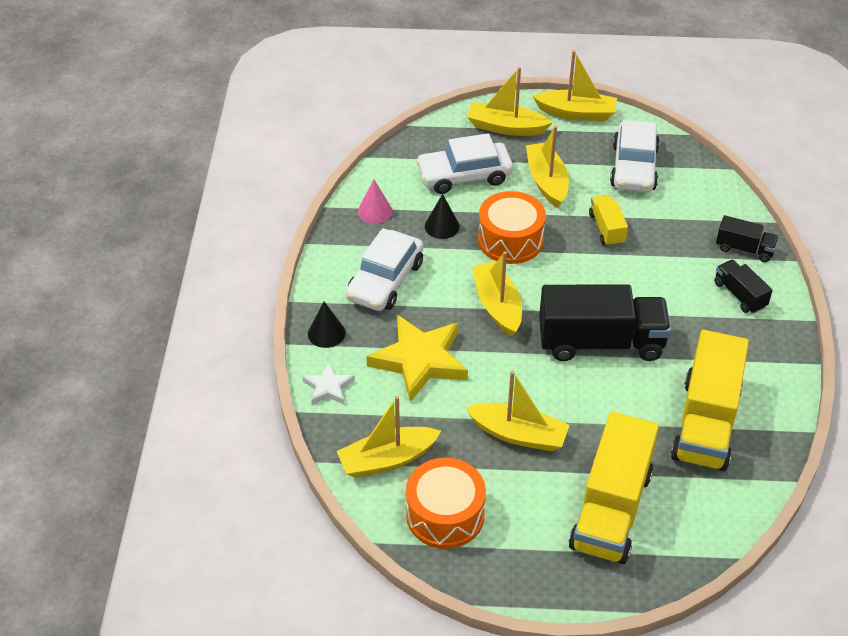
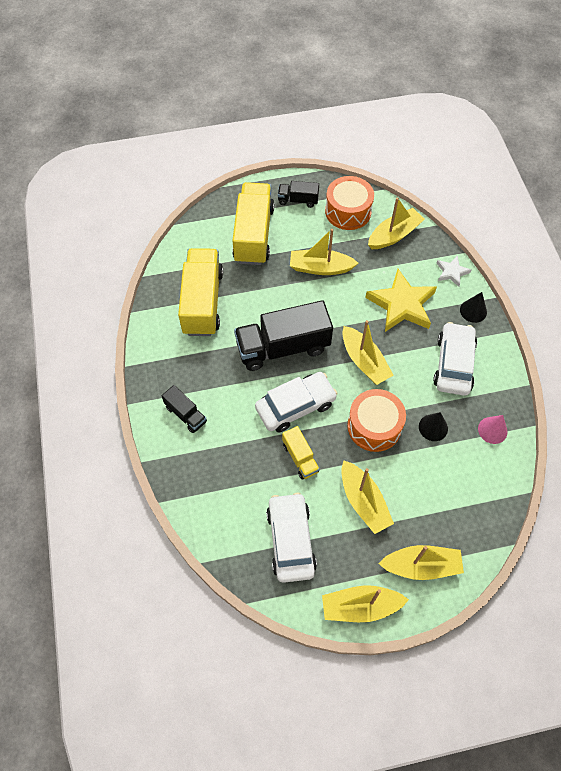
camera: 165 degrees right, 15 degrees up
white car [416,133,513,194] -> white car moved to [255,372,337,432]
black truck [716,215,779,262] -> black truck moved to [278,181,319,208]

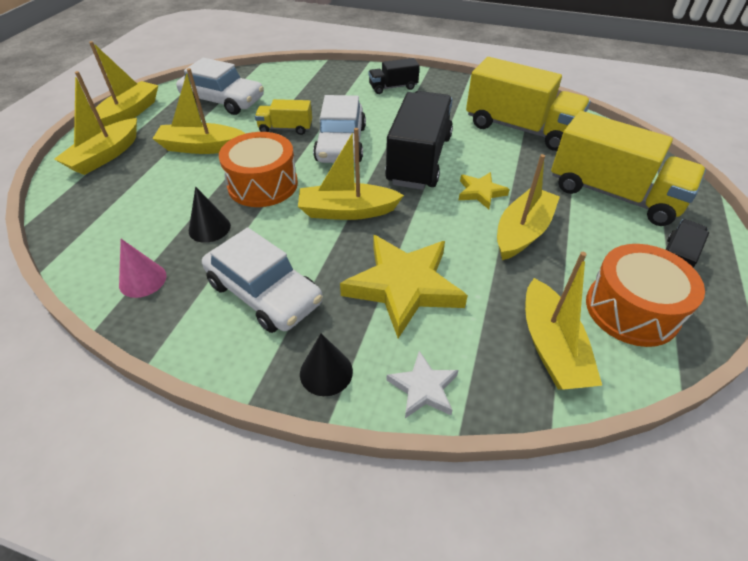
camera: 120 degrees right, 15 degrees down
none -> yellow star [459,172,510,209]

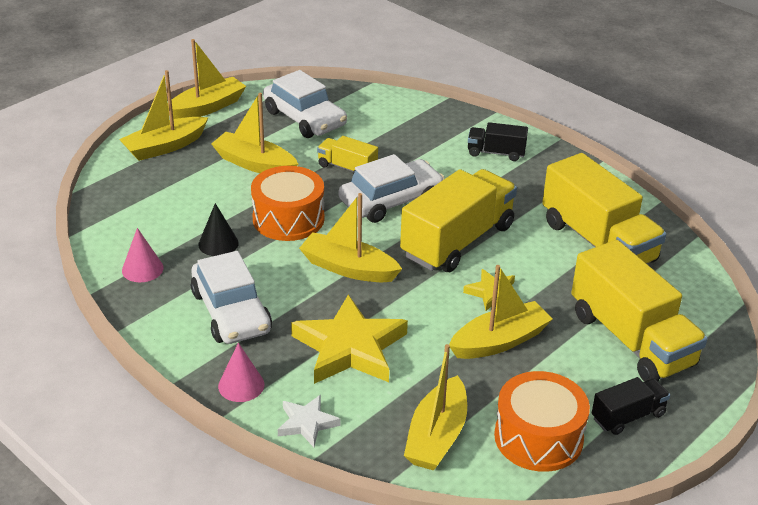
camera: 25 degrees right, 10 degrees down
black cone [300,333,353,396] -> pink cone [218,343,264,402]
white car [313,95,366,163] -> white car turned 150 degrees counterclockwise [339,154,445,223]
black truck [385,91,453,190] -> yellow truck [400,169,517,272]

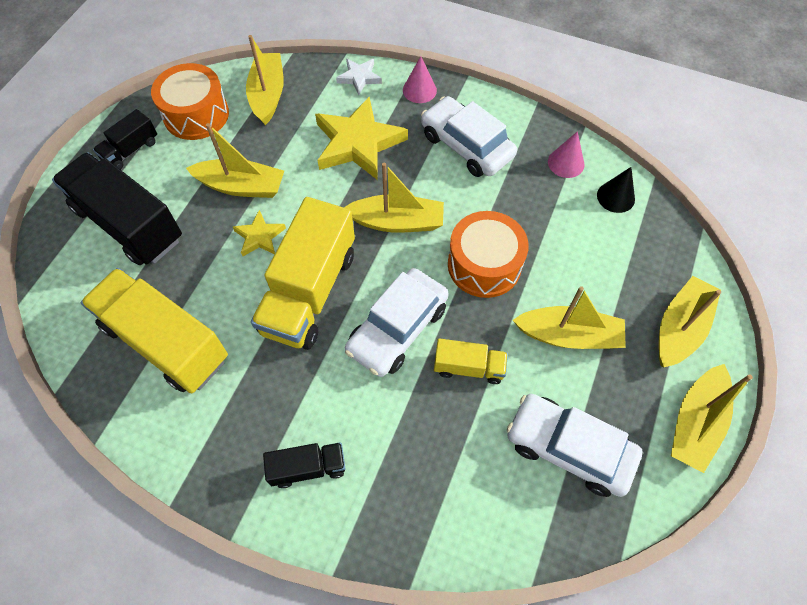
camera: 160 degrees right, 25 degrees up
black cone [198,203,239,256] -> black cone moved to [597,167,635,213]
yellow boat [449,265,553,359] -> yellow boat turned 120 degrees counterclockwise [186,123,284,198]
yellow truck [571,240,707,382] -> black truck [52,152,182,265]

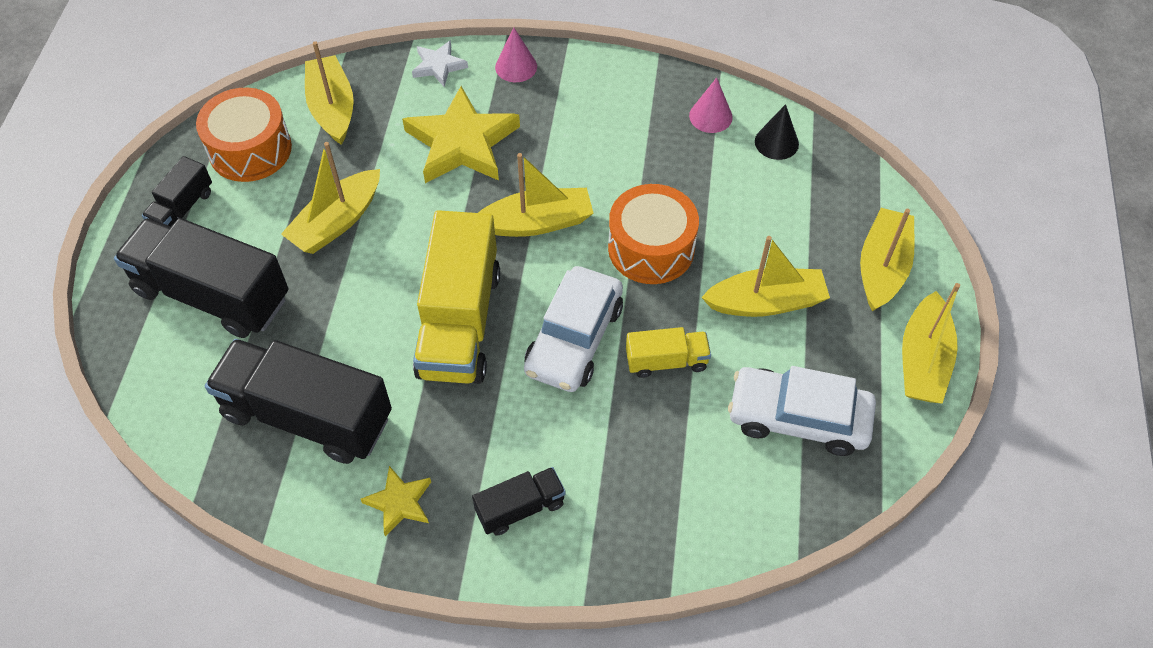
camera: 15 degrees left, 5 degrees down
yellow truck [81,268,228,393] -> black truck [205,339,392,464]
yellow boat [186,123,284,198] -> yellow boat turned 135 degrees clockwise [281,142,380,254]
yellow star [233,210,286,256] -> yellow star moved to [361,466,431,537]
white car [421,96,517,177] -> none

